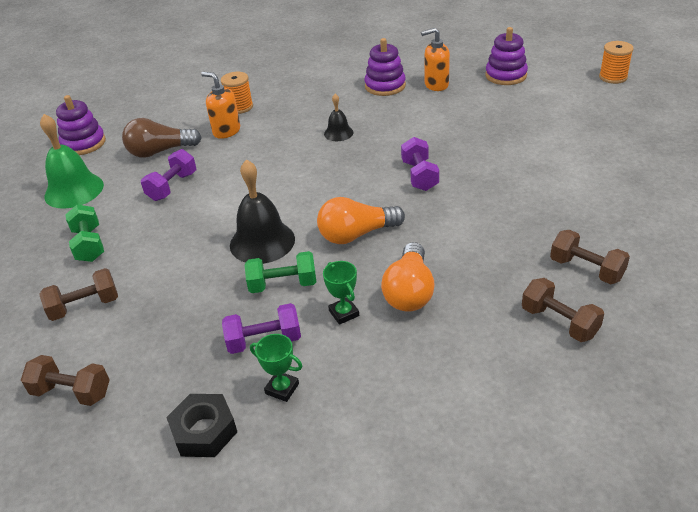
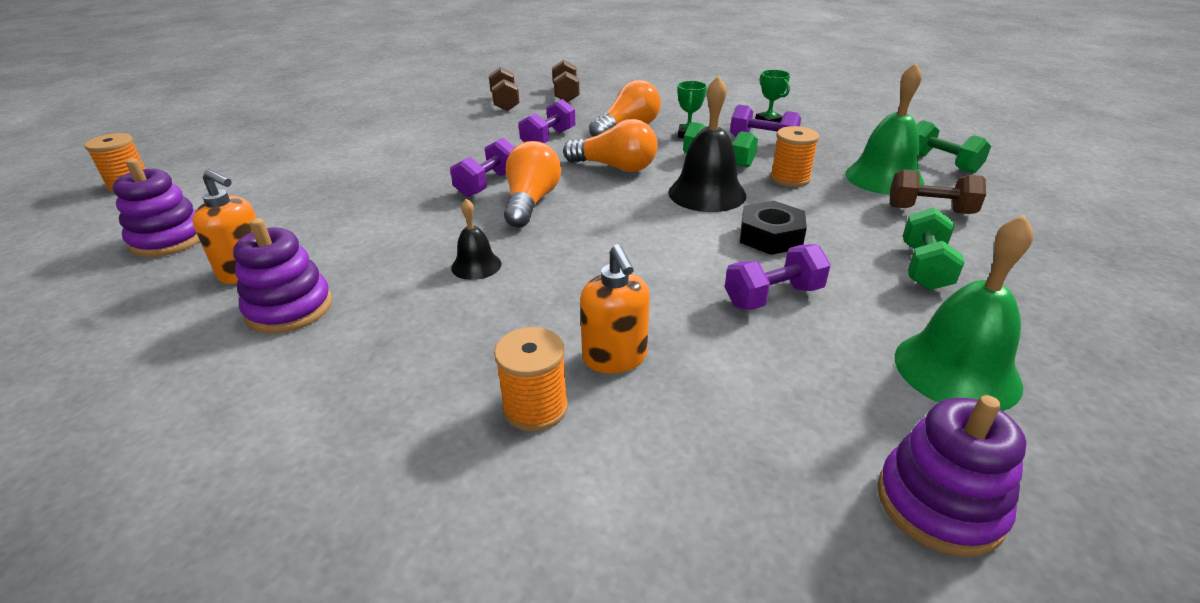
camera: 145 degrees left, 5 degrees down
brown dumbbell [21,355,110,406] -> green dumbbell [917,120,991,174]
brown light bulb [122,118,202,158] -> none
black nut [166,394,237,457] -> black nut moved to [740,201,807,255]
none -> orange light bulb [504,141,561,228]
none -> purple dumbbell [519,99,575,143]
none -> orange spool [770,126,819,187]
none -> green bell [845,63,925,195]

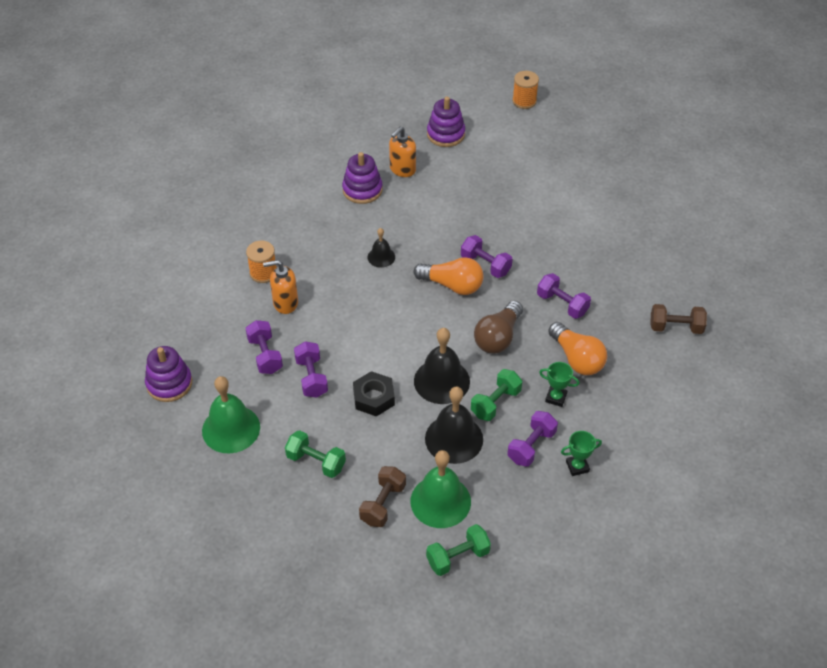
camera: 100 degrees right, 15 degrees up
brown dumbbell [489,67,520,111] -> none
orange light bulb [563,119,658,172] -> brown light bulb [474,301,523,354]
orange spool [770,126,819,187] -> black bell [425,386,483,464]
none -> purple dumbbell [245,320,283,374]

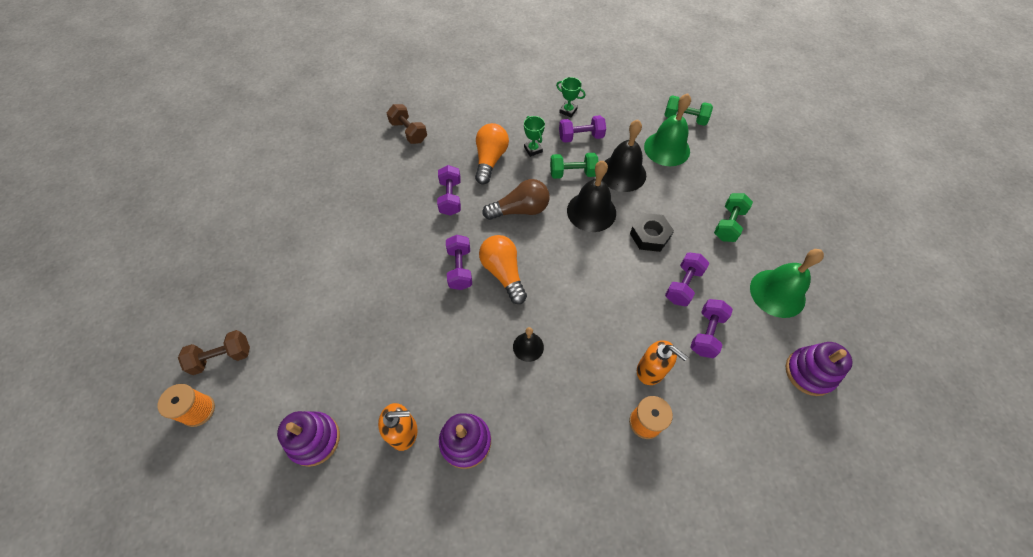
camera: 135 degrees left, 10 degrees up
green dumbbell [285,430,346,478] -> green dumbbell turned 45 degrees clockwise [714,193,753,242]
brown dumbbell [359,466,406,527] -> brown dumbbell moved to [178,330,250,375]

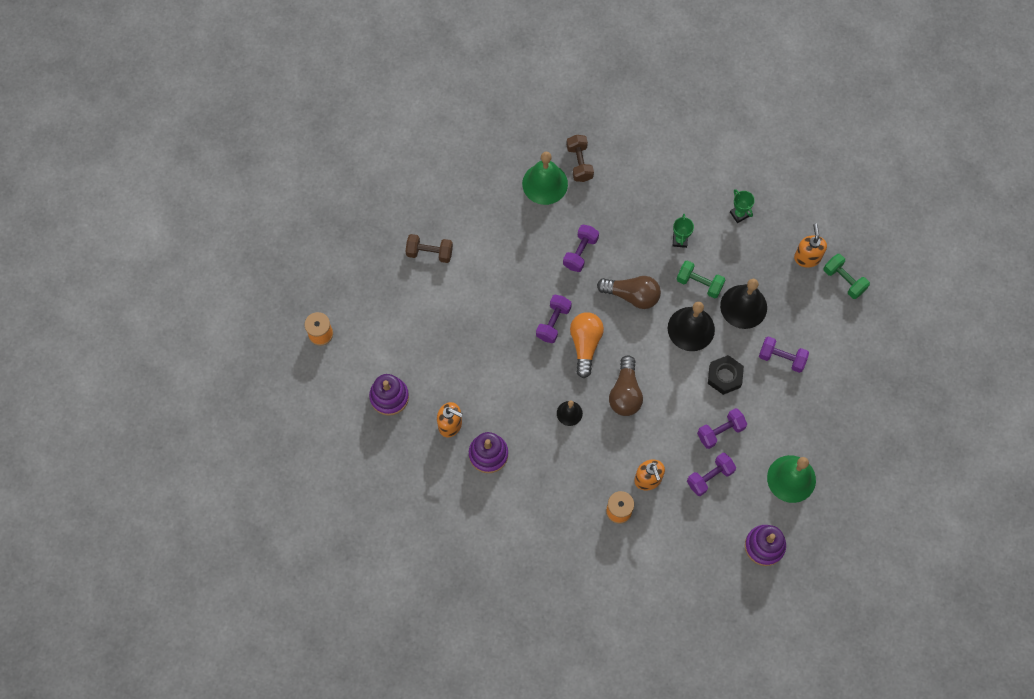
camera: 30 degrees right, 10 degrees up
brown dumbbell [178,330,250,375] -> brown dumbbell moved to [406,234,453,263]
orange light bulb [475,123,509,185] -> none
purple dumbbell [559,115,606,143] -> purple dumbbell moved to [759,336,809,373]
green bell [644,93,691,166] -> green bell moved to [522,152,568,205]
green dumbbell [714,193,753,242] -> none
none -> brown light bulb [609,355,643,416]
none -> orange soap dispenser [794,223,827,268]

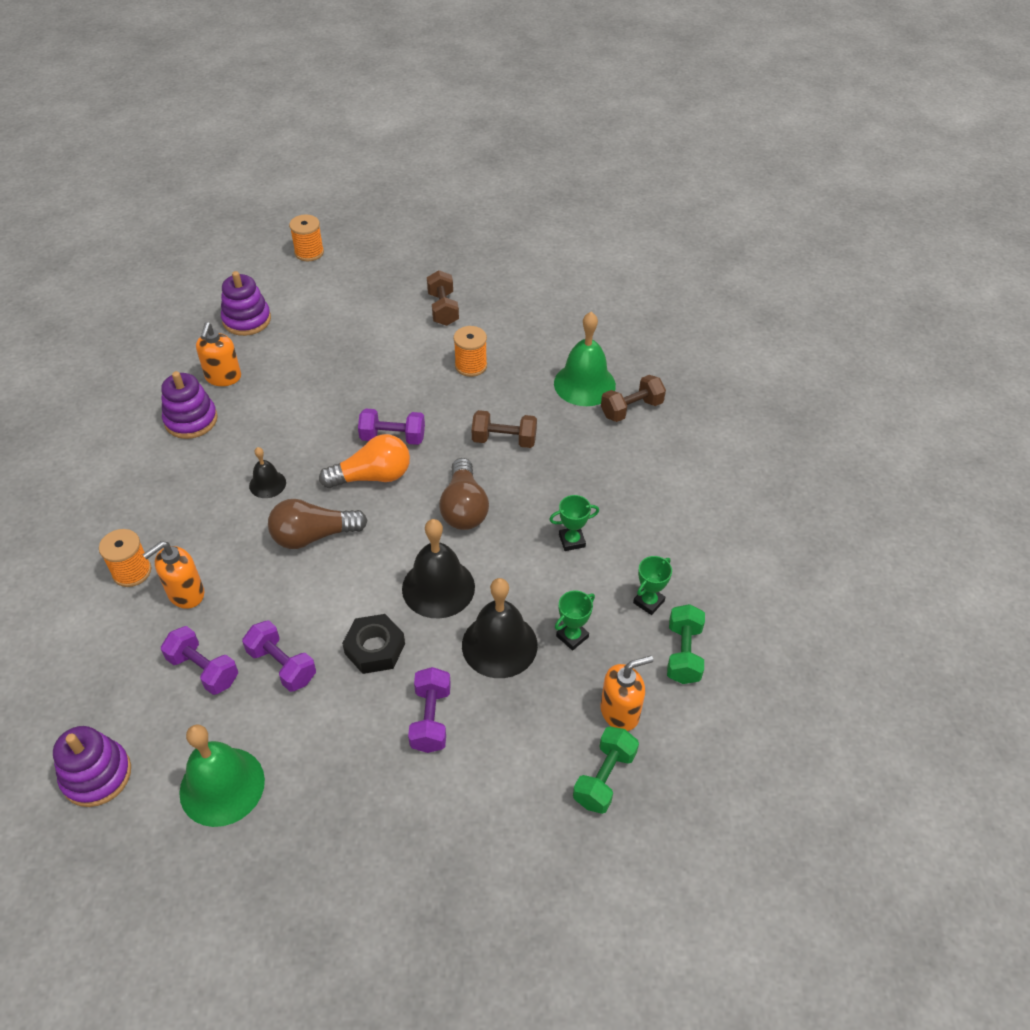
camera: 70 degrees right, 20 degrees down
purple dumbbell [563,225,599,272] -> brown dumbbell [472,410,537,448]
green dumbbell [677,260,726,299] -> green dumbbell moved to [667,604,705,684]
none -> orange spool [454,326,487,377]
none -> green trophy [555,591,595,651]

